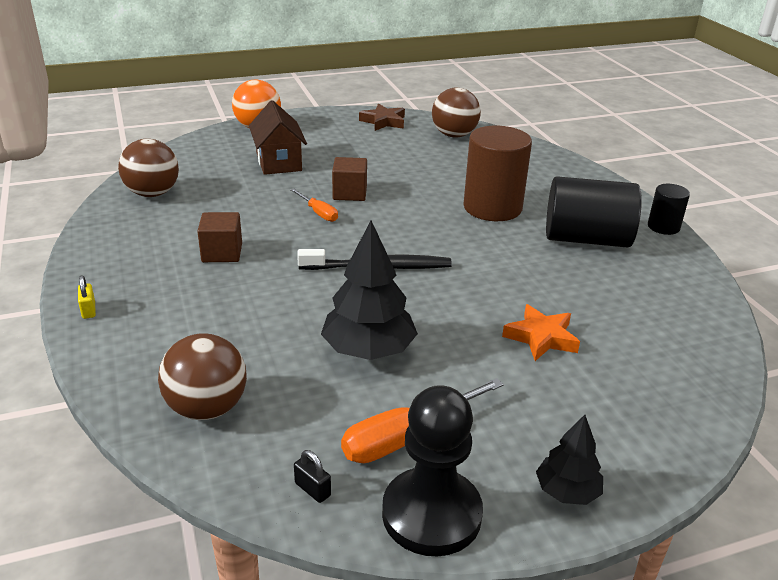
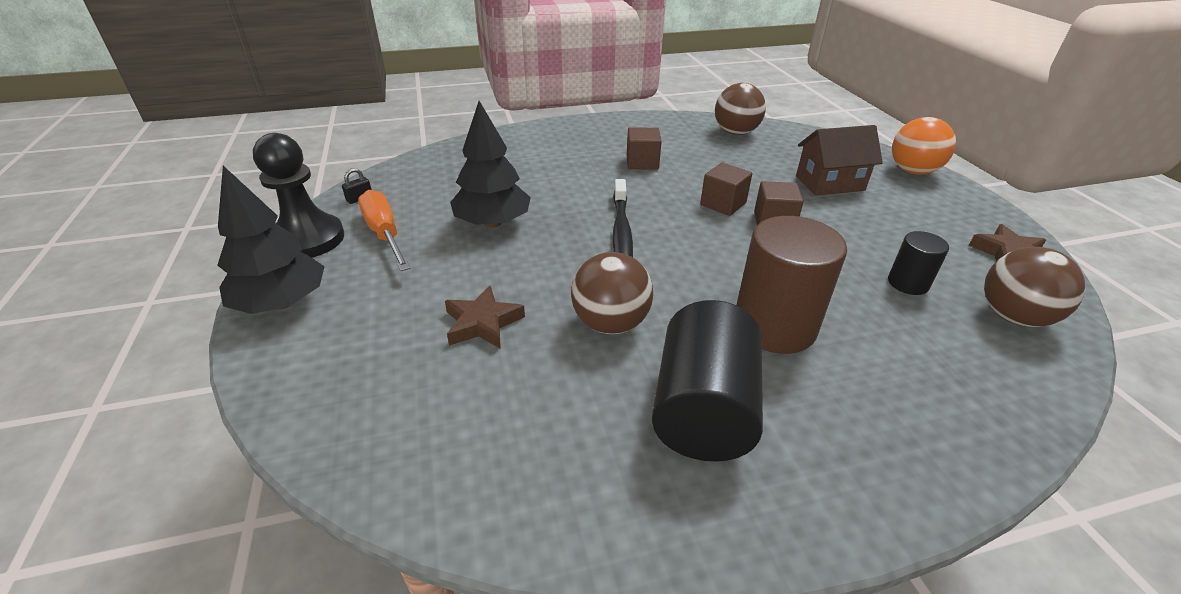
camera: 95 degrees right, 5 degrees up
yellow padlock [78,276,96,319] -> none
brown ball [158,333,247,420] -> brown ball moved to [571,252,653,334]
orange screwdriver [291,189,338,222] -> brown cube [700,163,752,216]
orange star [502,304,580,361] -> brown star [445,285,525,349]
black tree [536,415,603,505] -> black tree [217,166,325,314], size x1.74
black cylinder [648,184,690,235] -> black cylinder moved to [888,231,949,295]

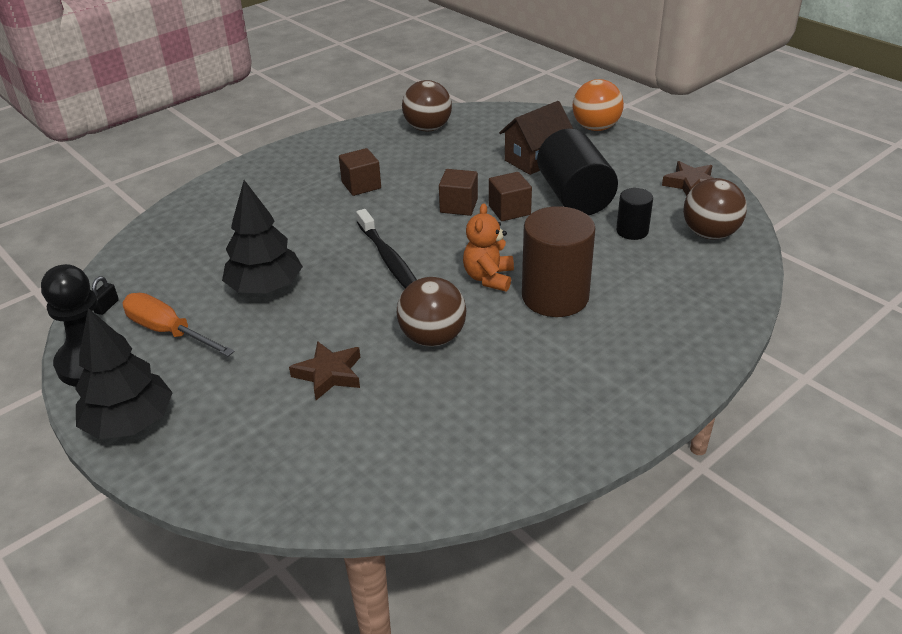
camera: 25 degrees left, 0 degrees up
black cylinder [652,300,763,462] -> black cylinder moved to [537,129,618,215]
none -> orange teddy bear [463,203,514,292]

